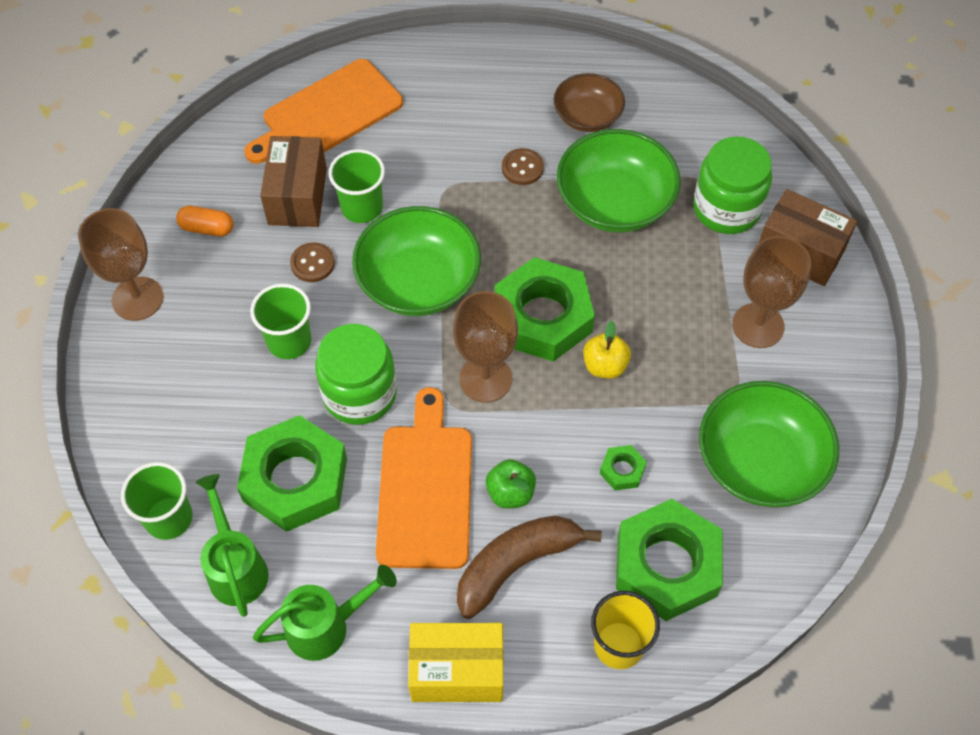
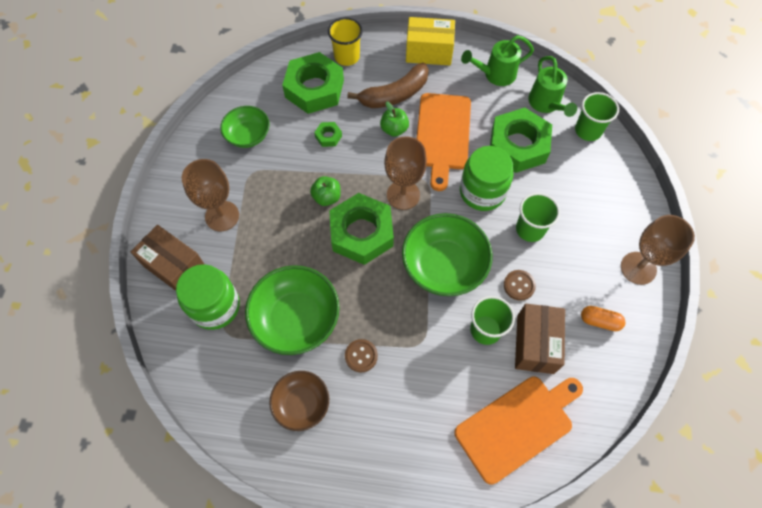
camera: 175 degrees left, 5 degrees up
yellow apple [583,321,631,379] -> green apple [310,176,341,206]
green bowl [699,381,839,507] -> green bowl [220,106,270,148], size x0.61

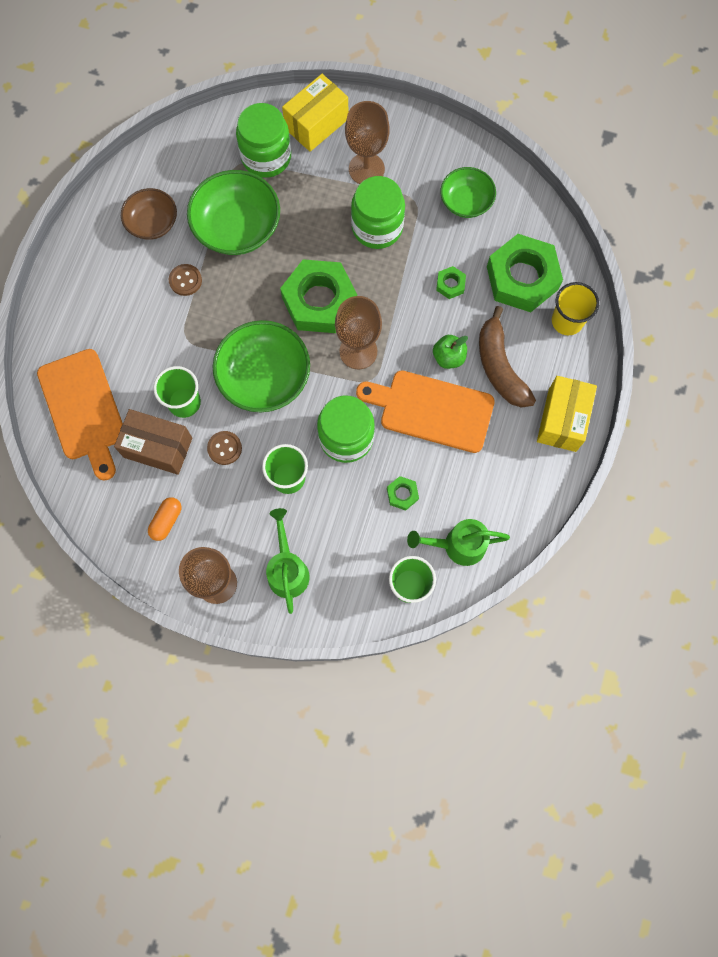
camera: 100 degrees right, 10 degrees up
brown box [131,225,204,291] -> yellow box [282,74,348,152]
green apple [310,176,341,206] -> none
green watering can [461,35,534,86] -> green watering can moved to [266,508,310,614]
green nut [490,108,552,173] -> green nut [387,476,419,511], size x0.42
none -> green jar [351,176,405,249]

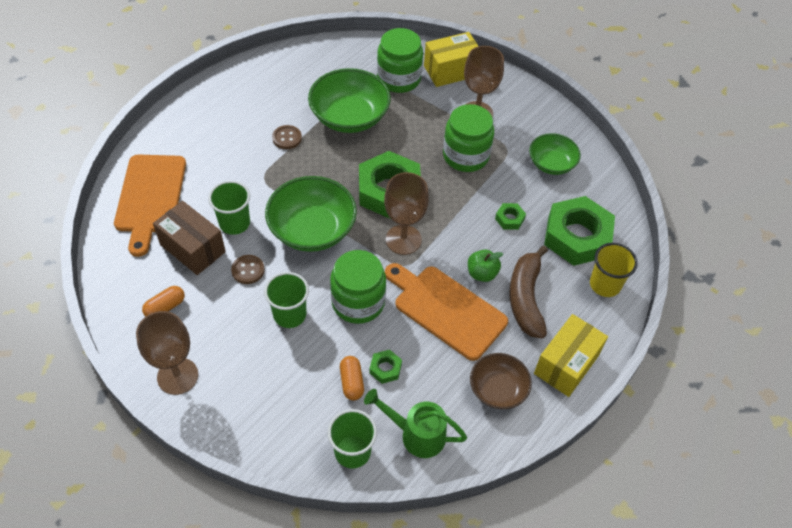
camera: 20 degrees right, 20 degrees down
brown bowl [121,188,177,240] -> brown bowl moved to [470,353,532,409]
green watering can [266,508,310,614] -> none
none -> orange capsule [340,356,364,400]

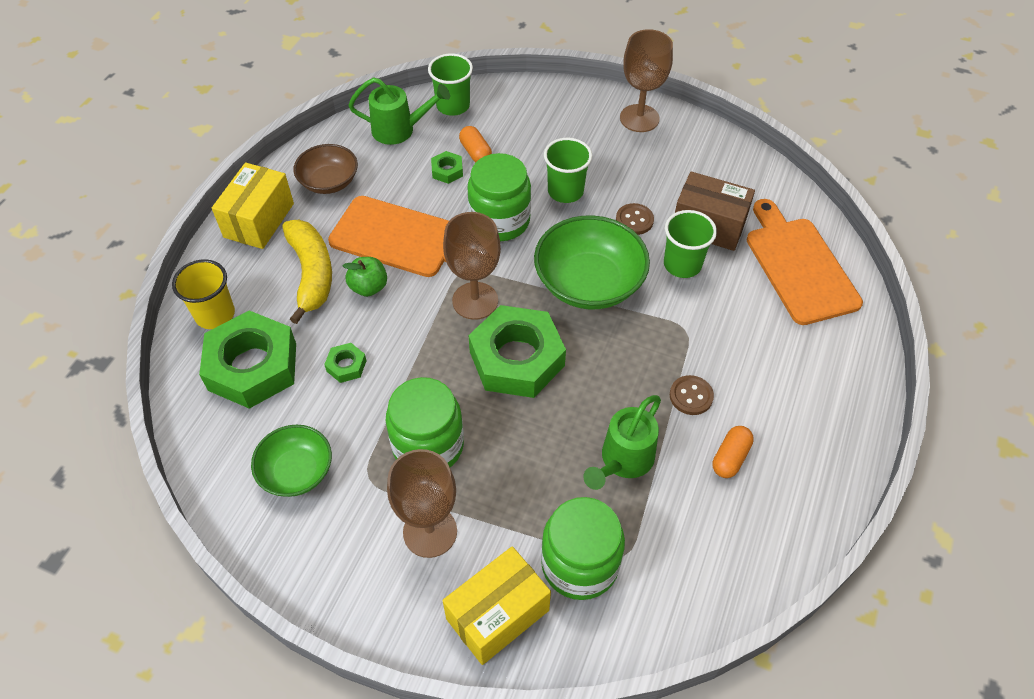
camera: 165 degrees right, 0 degrees up
orange capsule [142,286,185,317] -> orange capsule moved to [712,426,754,478]
green bowl [308,68,391,133] -> green watering can [583,395,661,490]
brown banana [510,246,548,338] -> yellow banana [282,220,332,324]

